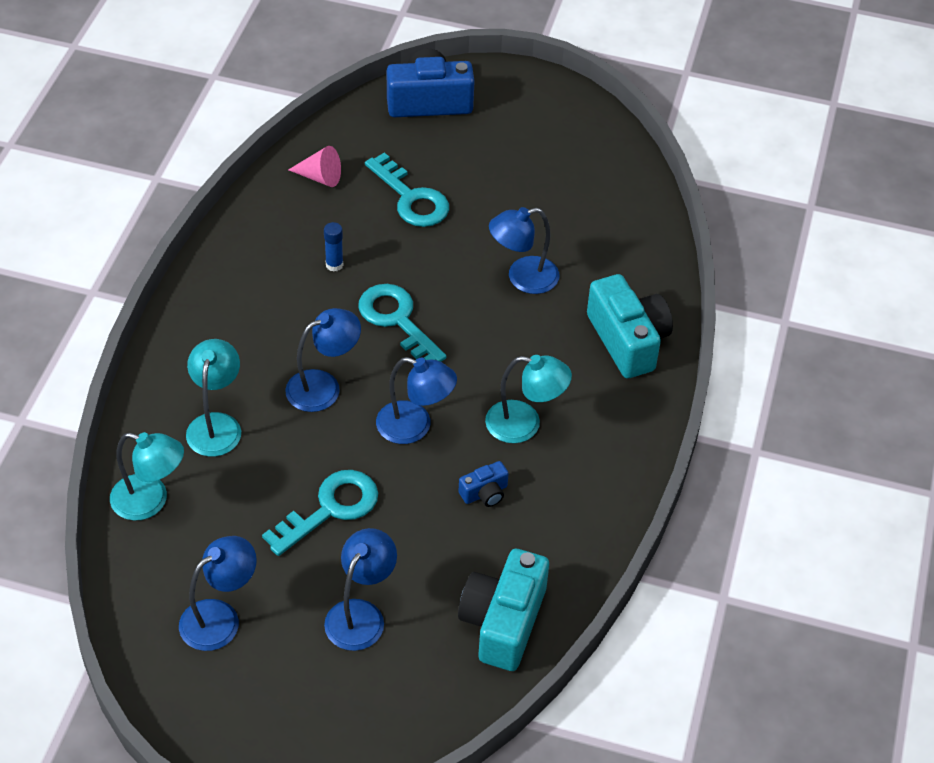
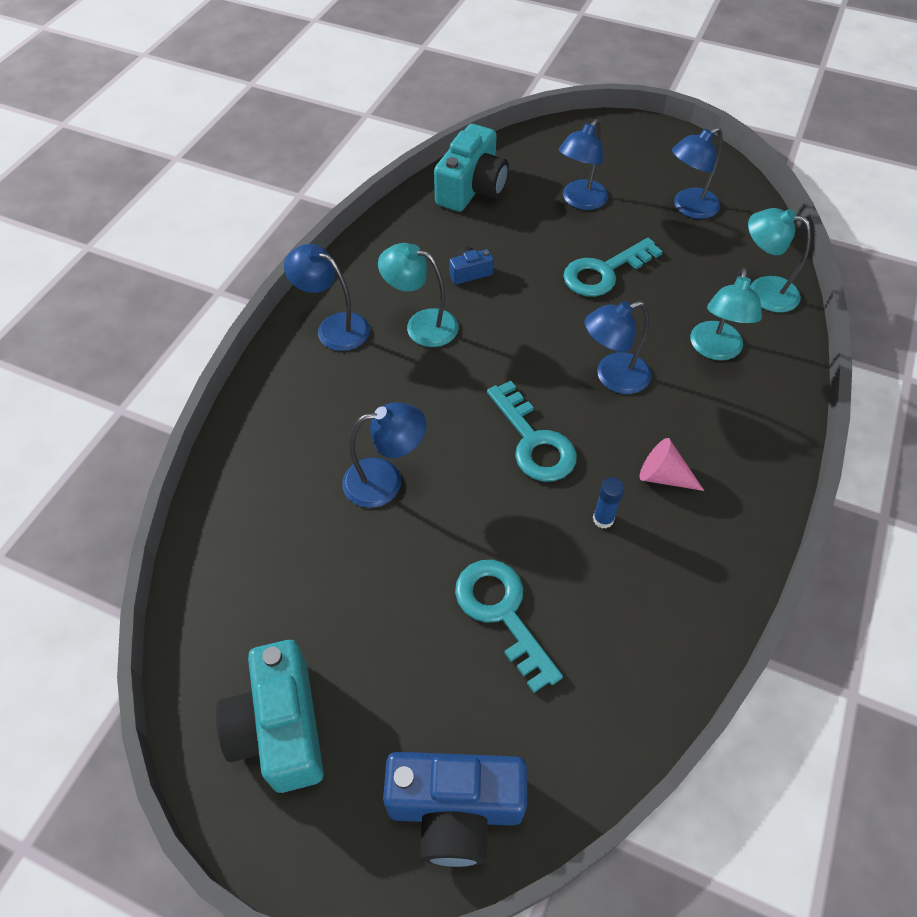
camera: 170 degrees left, 5 degrees up
pink cone [288,146,341,187] -> pink cone moved to [640,438,704,491]
blue lamp [376,357,457,444] -> blue lamp moved to [284,244,370,351]
turquoise camera [587,274,673,378] -> turquoise camera moved to [216,640,324,793]

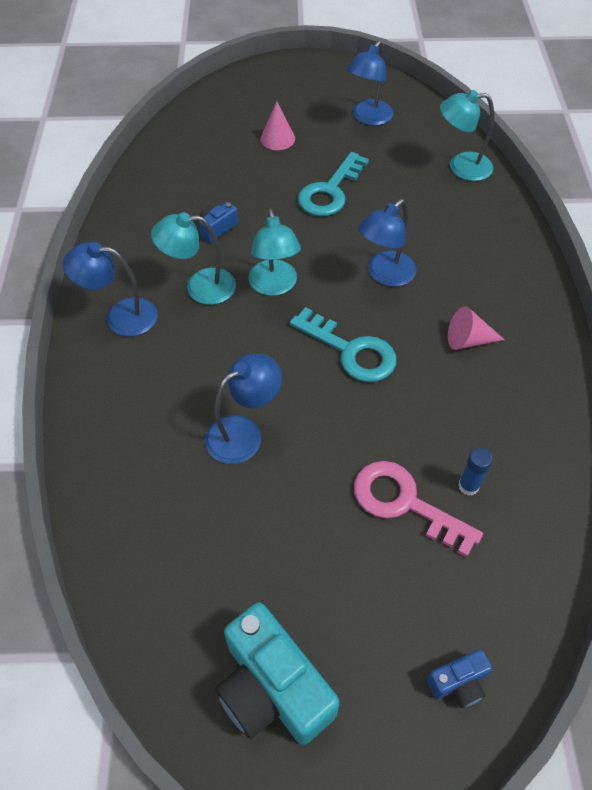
camera: 25 degrees left, 0 degrees up
blue camera [383,752,527,867] -> blue camera [427,649,492,708], size x0.48
turquoise camera [434,124,509,212] -> none
turquoise key [455,560,563,693] -> pink key [354,461,483,557]
blue lamp [558,119,609,210] -> pink cone [260,102,295,150]
blue glue stick [593,477,625,529] -> blue glue stick moved to [458,448,493,496]
turquoise lamp [690,268,762,361] -> turquoise lamp moved to [248,208,301,296]

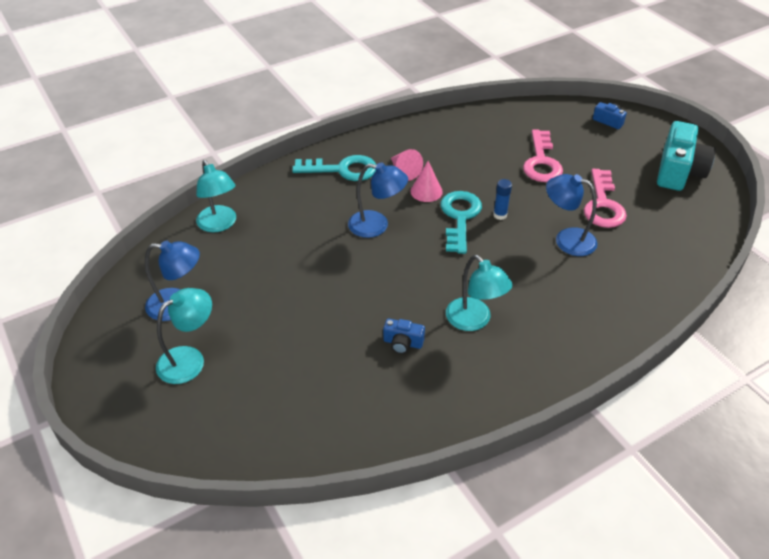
camera: 120 degrees left, 10 degrees down
blue lamp [63,242,158,337] -> none
turquoise lamp [248,208,301,296] -> turquoise lamp moved to [156,288,212,384]
pink cone [260,102,295,150] -> pink cone moved to [410,161,443,202]
turquoise key [298,152,369,216] -> turquoise key moved to [292,155,376,181]
blue glue stick [458,448,493,496] -> blue glue stick moved to [493,179,512,220]
none -> pink key [584,169,627,228]

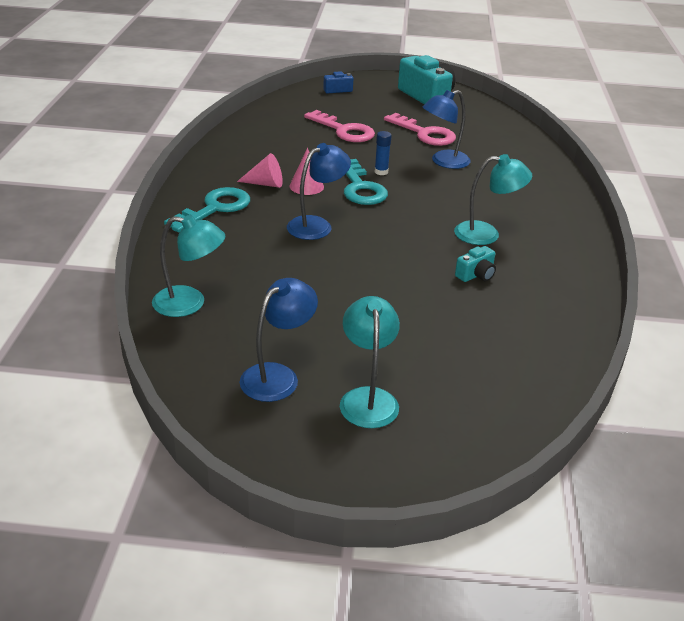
camera: 55 degrees left, 10 degrees down
blue camera [383,318,425,354] -> turquoise camera [455,246,496,282]
turquoise key [441,191,482,254] -> turquoise key turned 150 degrees counterclockwise [344,159,388,205]

